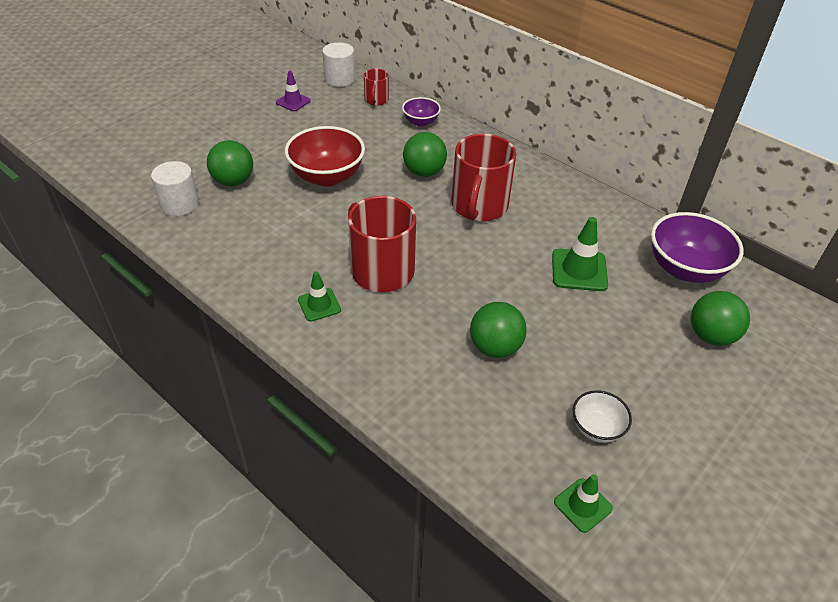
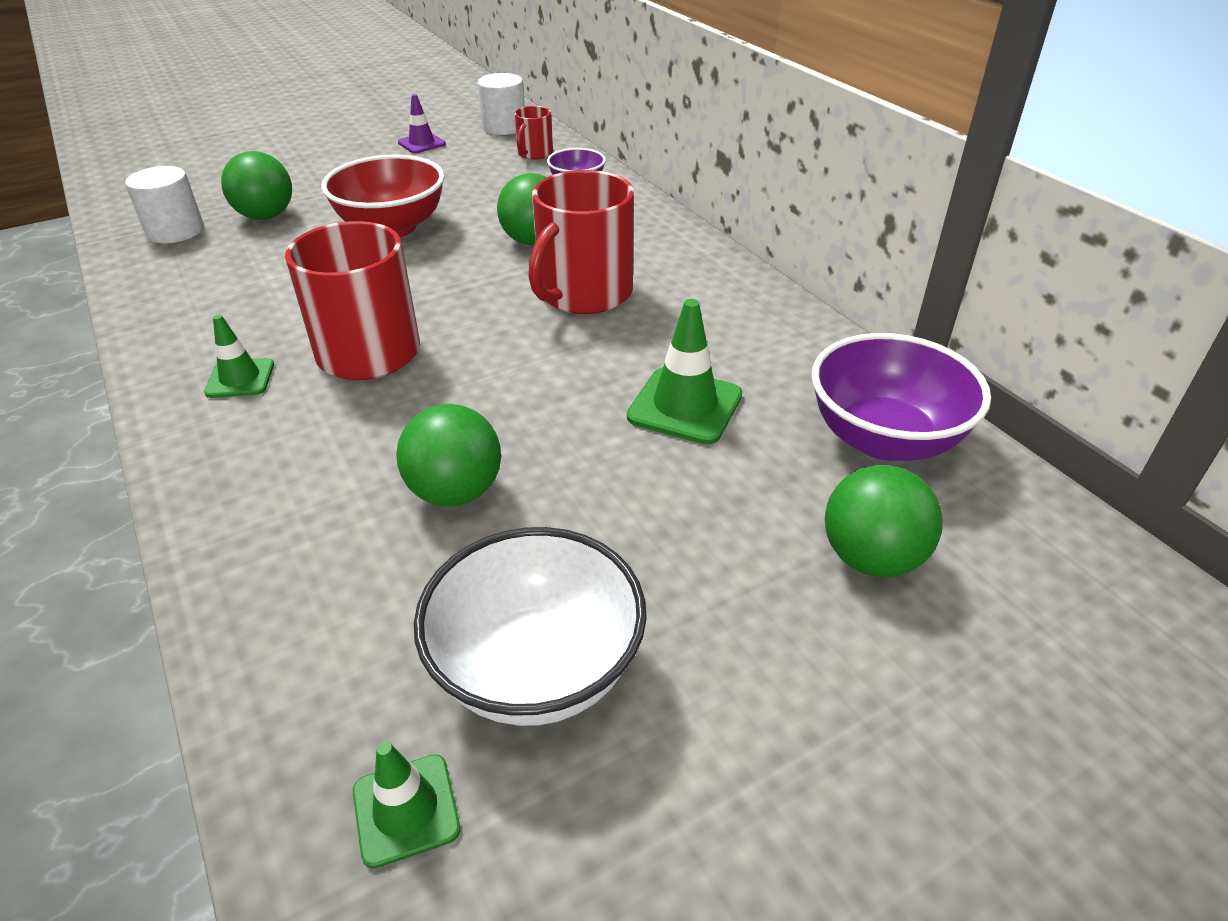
camera: 20 degrees right, 5 degrees down
white bowl [573,390,632,443] -> white bowl [414,527,647,726], size x1.85

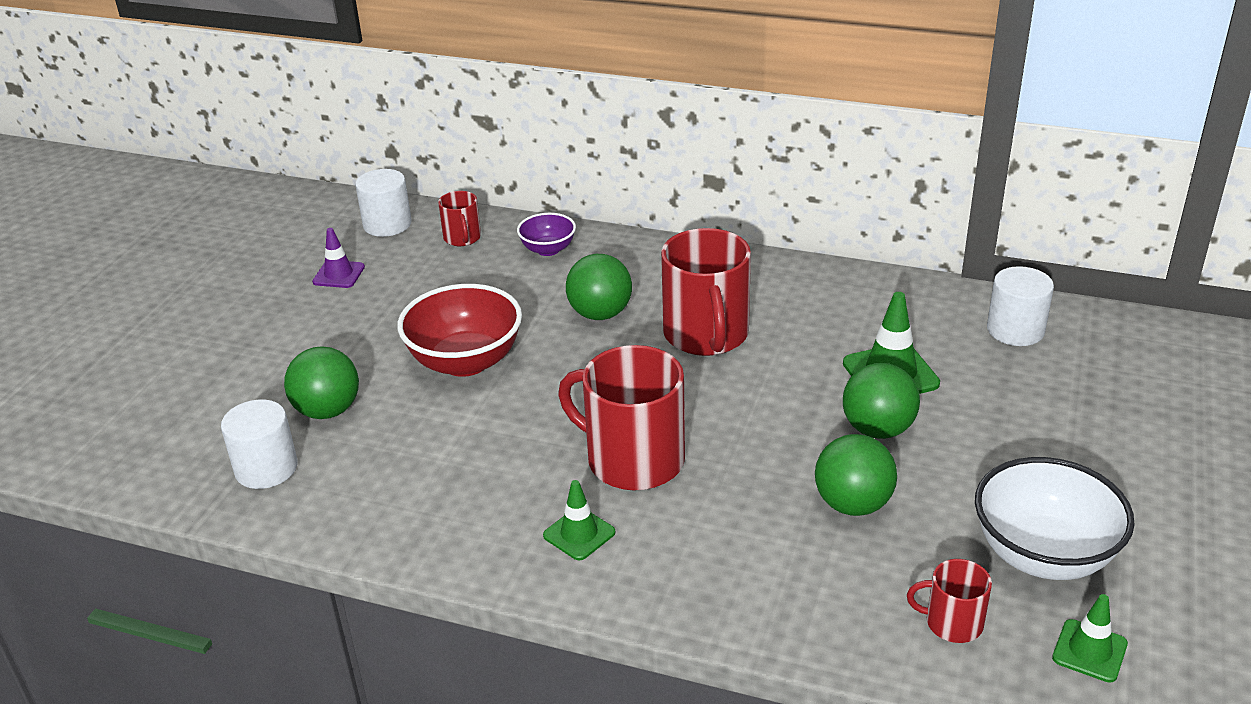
camera: 40 degrees left, 5 degrees down
purple bowl [811,333,991,461] -> white cylinder [987,266,1054,346]
green ball [825,465,943,577] -> green ball moved to [843,363,920,439]
none -> red mug [907,559,992,643]

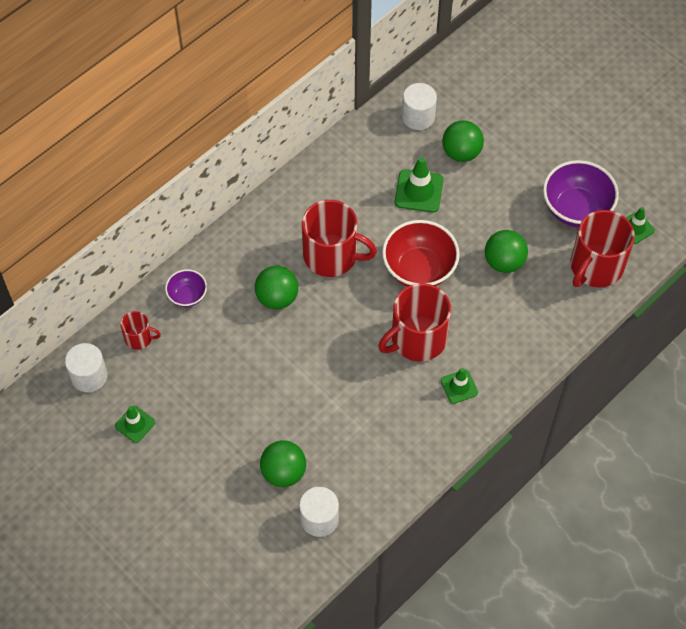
camera: 65 degrees left, 25 degrees up
purple traffic cone [312,228,365,288] -> green traffic cone [115,406,155,443]
red bowl [397,284,522,377] -> red bowl moved to [382,220,460,287]
green ball [843,363,920,439] -> green ball moved to [442,120,484,162]
red mug [907,559,992,643] -> red mug [570,210,635,287], size x2.01
white bowl [975,457,1135,580] -> purple bowl [543,160,619,227]

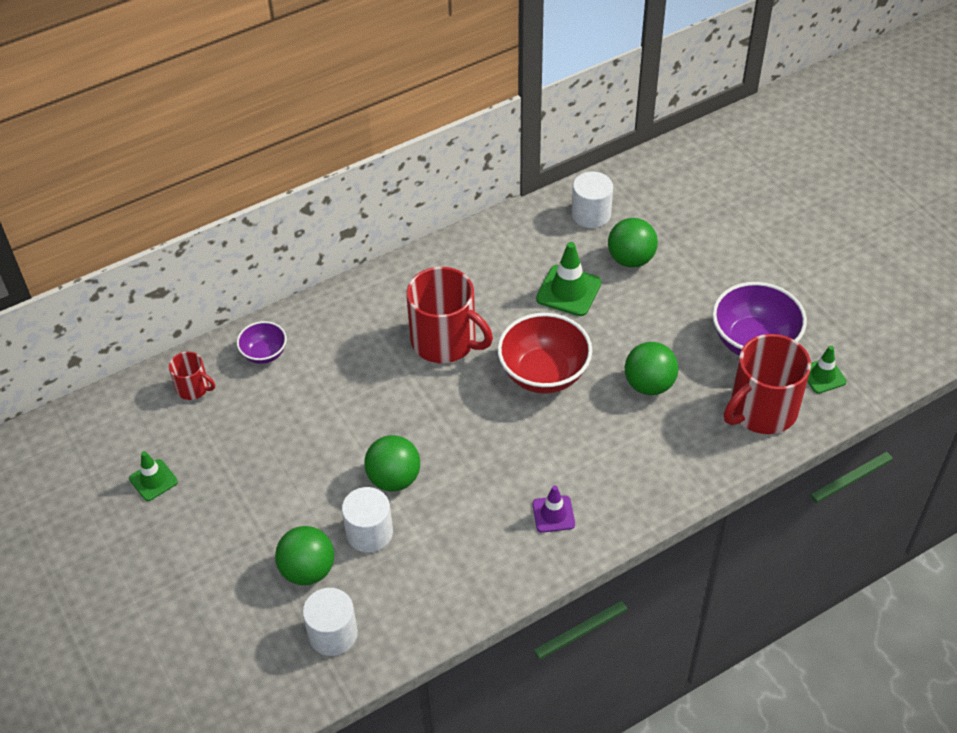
camera: 15 degrees right, 10 degrees down
white cylinder [65,343,108,392] -> white cylinder moved to [342,487,393,553]
green ball [255,266,298,309] -> green ball moved to [364,435,420,491]
red mug [378,283,451,361] -> none
green traffic cone [441,368,478,404] -> purple traffic cone [532,485,575,533]

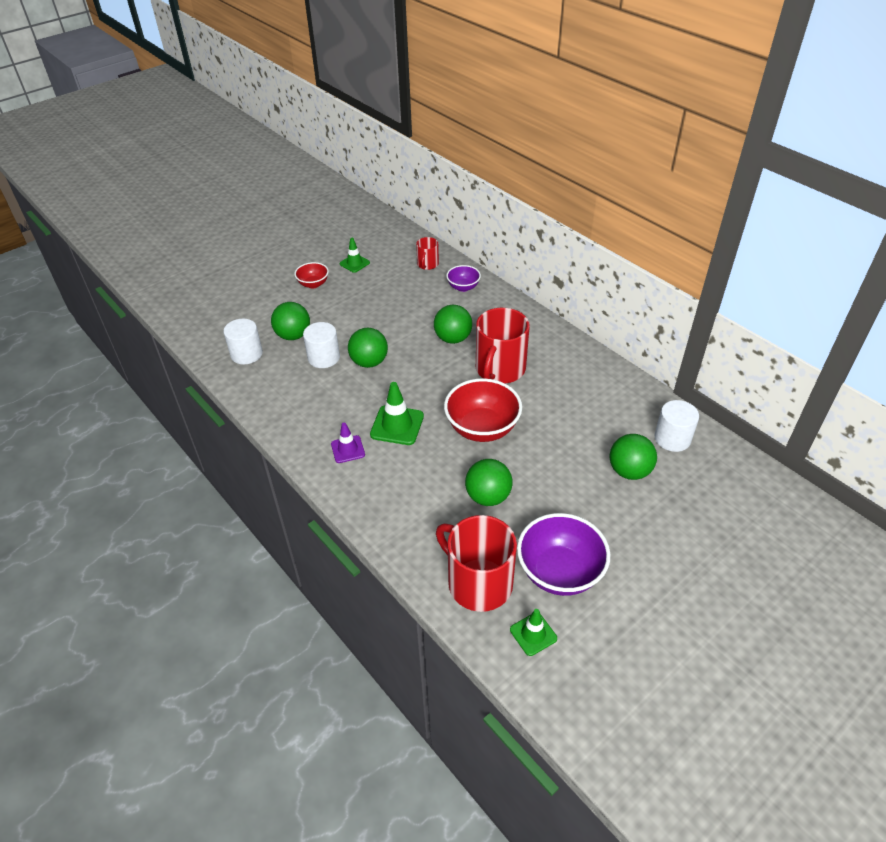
camera: 80 degrees right, 5 degrees down
green traffic cone [536,242,601,316] -> green traffic cone moved to [370,382,424,445]
none -> red bowl [294,262,329,288]
none -> green ball [434,305,472,344]

